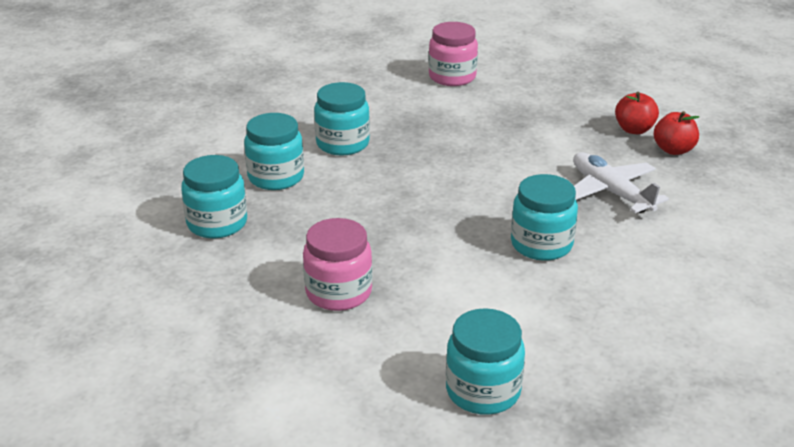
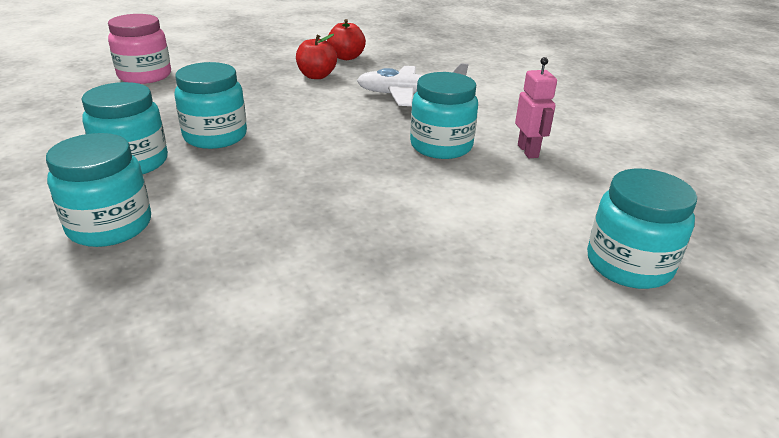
camera: 55 degrees left, 0 degrees up
turquoise jar [181,155,247,239] -> turquoise jar moved to [174,62,247,149]
pink jar [303,218,372,311] -> none
red apple [654,111,699,155] -> red apple moved to [296,34,337,79]
none -> pink robot [515,57,557,158]

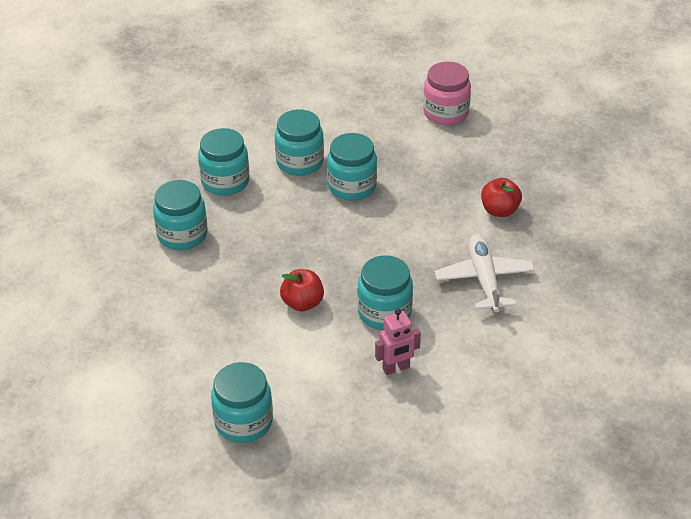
camera: 80 degrees right, 10 degrees up
red apple [327,19,366,60] -> red apple moved to [280,269,324,312]
none -> turquoise jar [153,180,208,250]

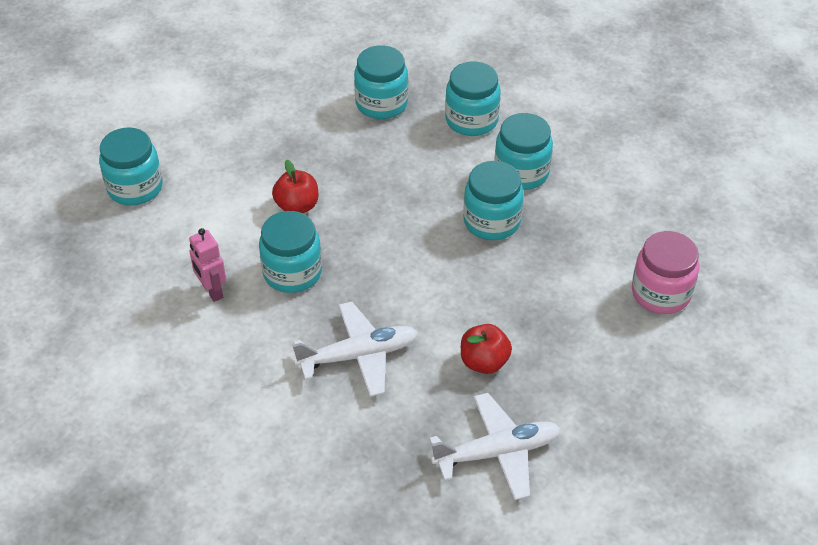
camera: 80 degrees right, 5 degrees up
none -> white plane [429,393,561,500]

